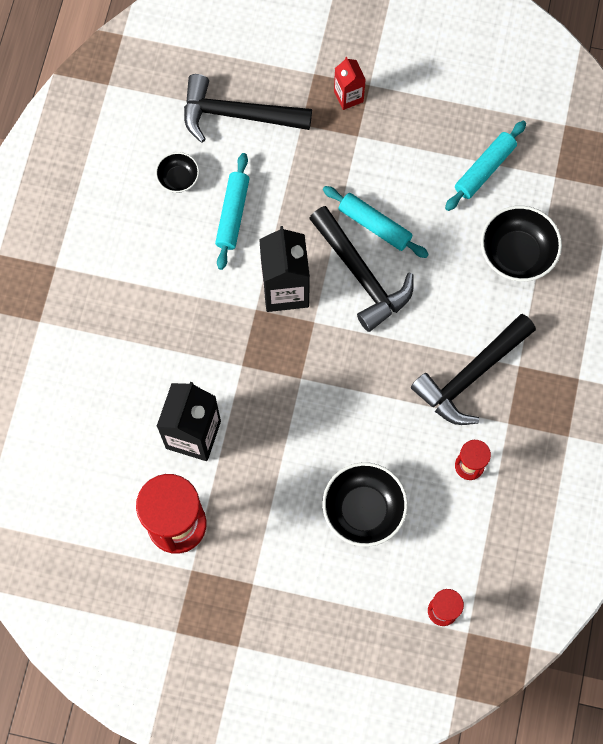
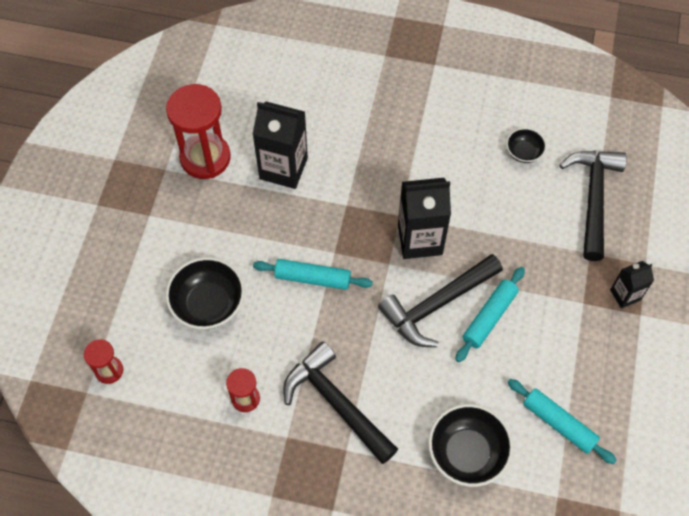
camera: 90 degrees right, 10 degrees down
turquoise rolling pin [215,153,249,270] -> turquoise rolling pin moved to [253,259,373,290]
red carton [334,57,366,110] -> black carton [610,261,654,308]

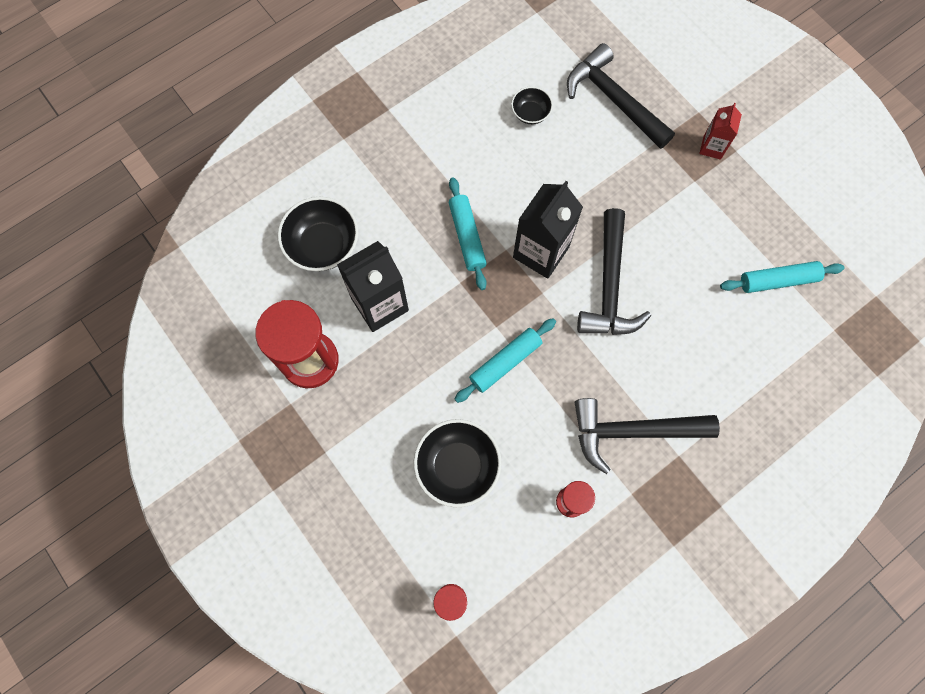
camera: 50 degrees left, 10 degrees up
black bowl [428,404,513,487] -> black bowl moved to [278,197,359,271]
turquoise rolling pin [455,267,525,362] -> turquoise rolling pin moved to [449,177,487,290]
black carton [610,261,654,308] -> red carton [699,103,742,160]

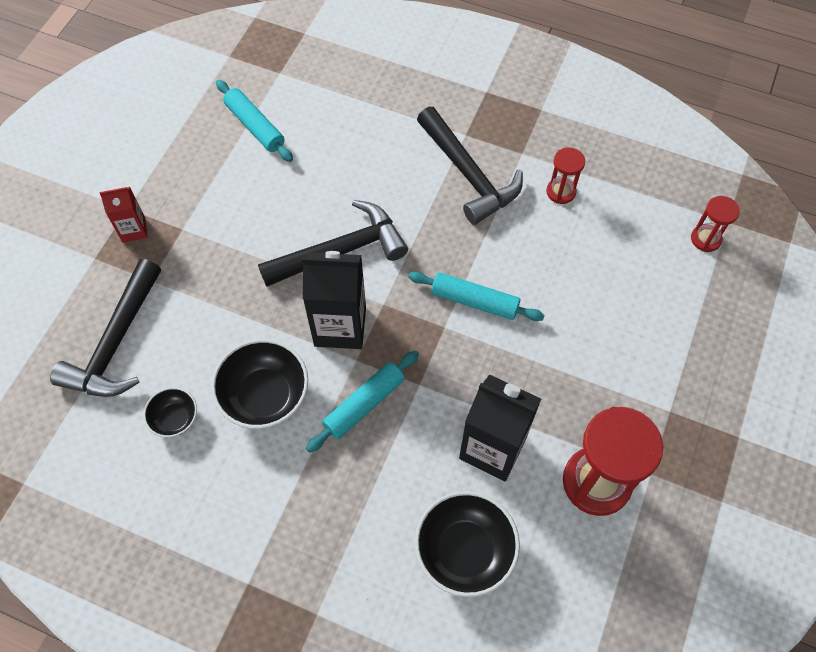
camera: 120 degrees left, 10 degrees down
black bowl [414,419,502,507] -> black bowl moved to [211,339,308,429]

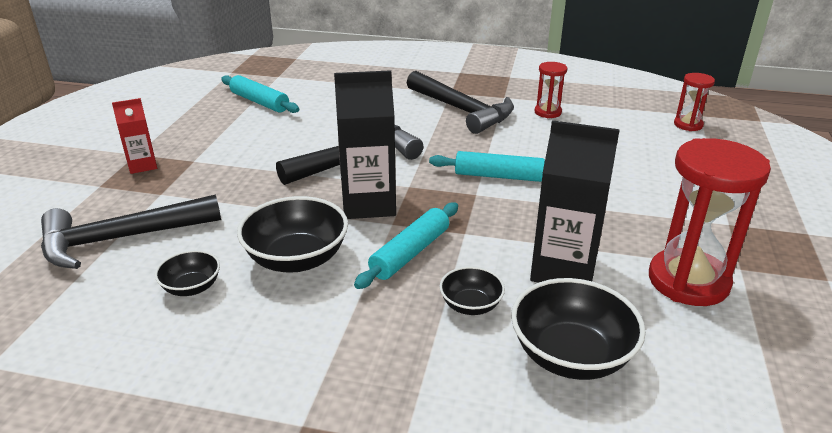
camera: 10 degrees left, 30 degrees down
black hammer [50,259,161,397] -> black hammer turned 60 degrees clockwise [41,194,221,269]
none -> black bowl [440,266,505,315]

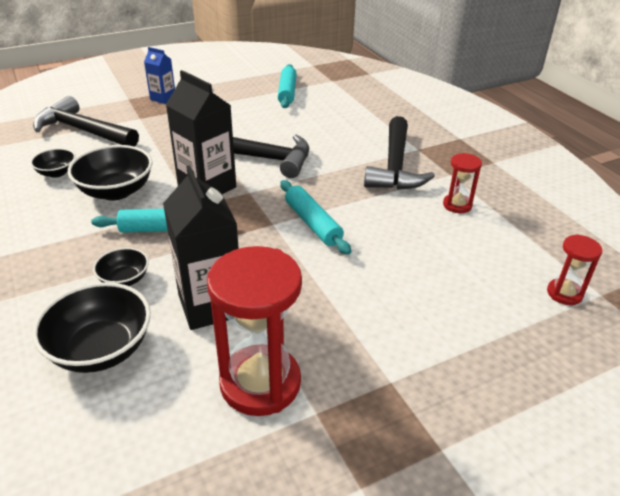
camera: 50 degrees right, 5 degrees up
red carton [112,98,157,174] -> blue carton [144,47,175,104]

